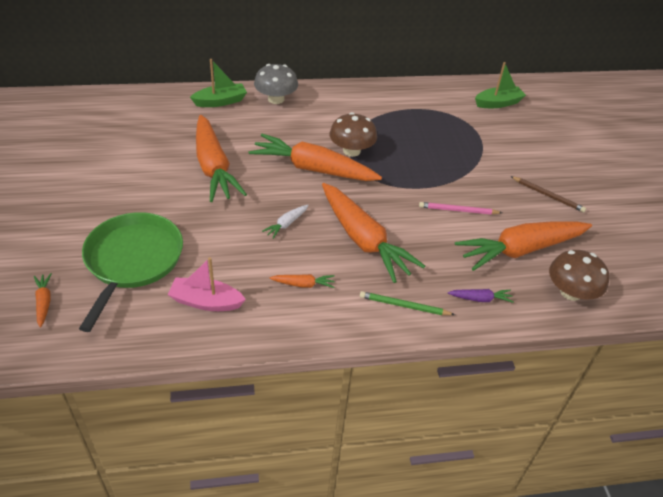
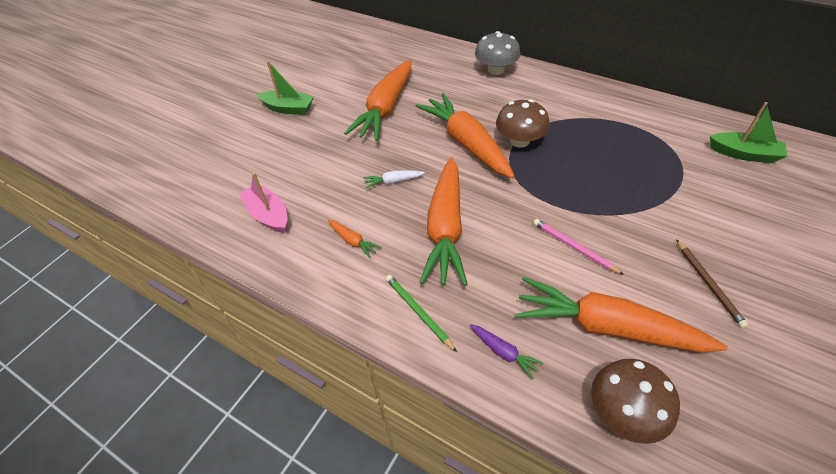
camera: 45 degrees right, 5 degrees up
orange carrot [34,273,52,327] -> none
green pan [79,212,183,332] -> none
green boat [190,59,247,107] -> green boat moved to [256,61,314,115]

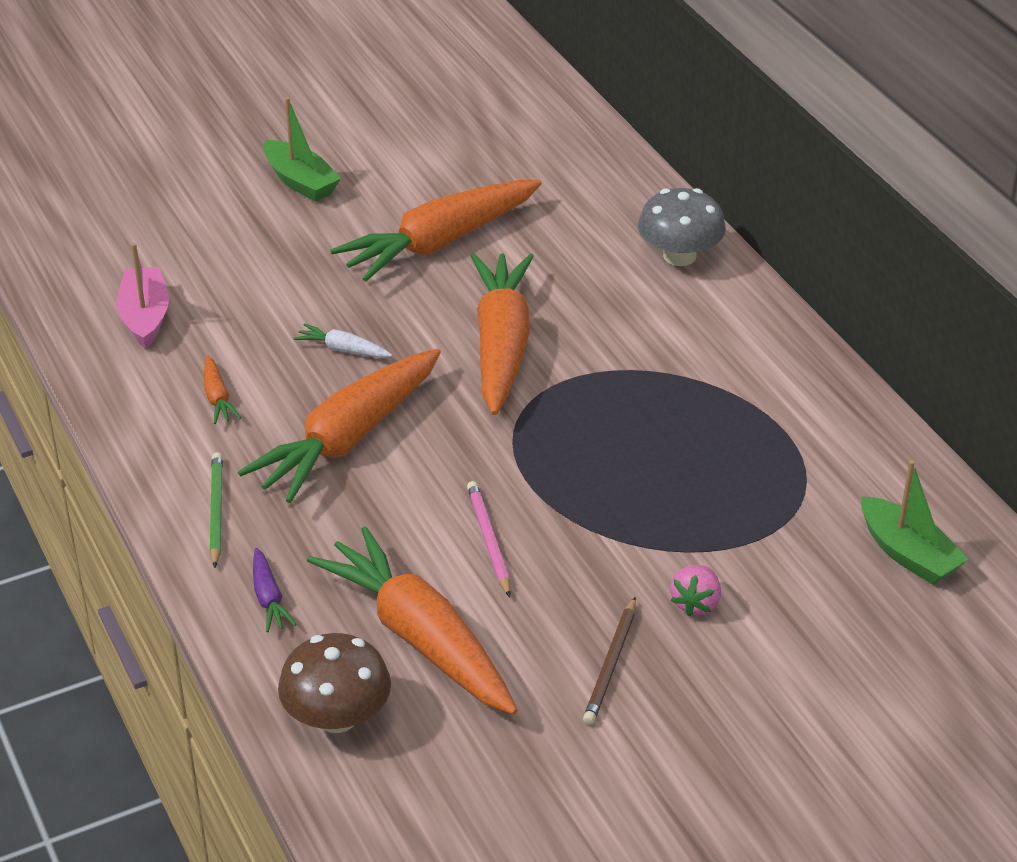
camera: 30 degrees right, 10 degrees down
brown mushroom [496,99,550,148] -> none
none -> pink strawberry [670,565,721,617]

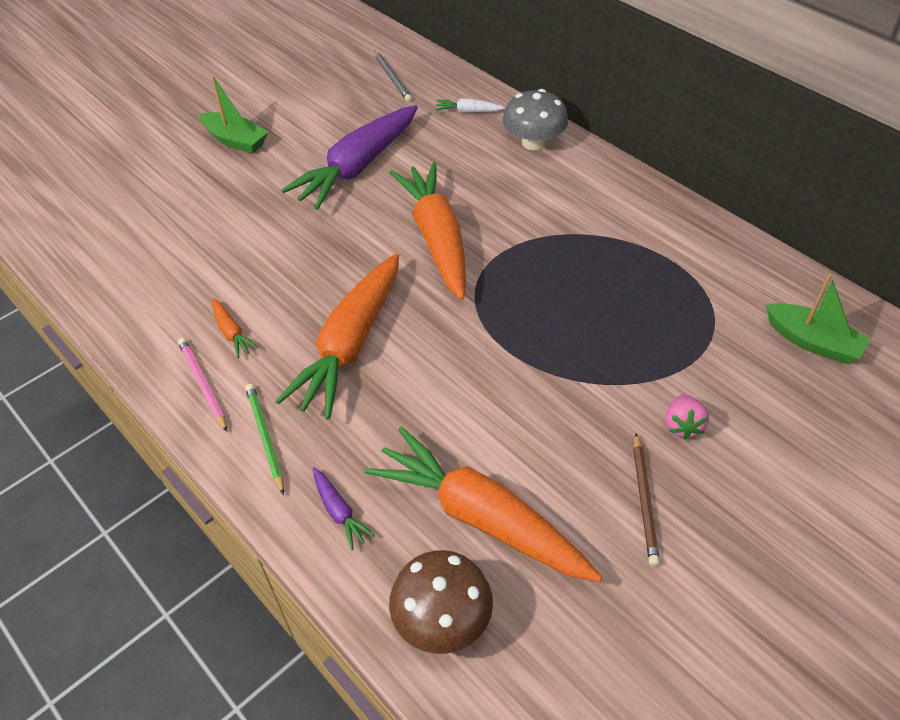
camera: 15 degrees left, 10 degrees up
pink boat [116,243,169,349] -> none
white carrot [293,324,392,358] -> white carrot moved to [435,98,505,113]
orange carrot [330,180,542,282] -> purple carrot [281,105,418,210]
pink pencil [467,481,511,597] -> pink pencil moved to [178,338,227,432]
none -> grey pencil [374,50,412,102]

